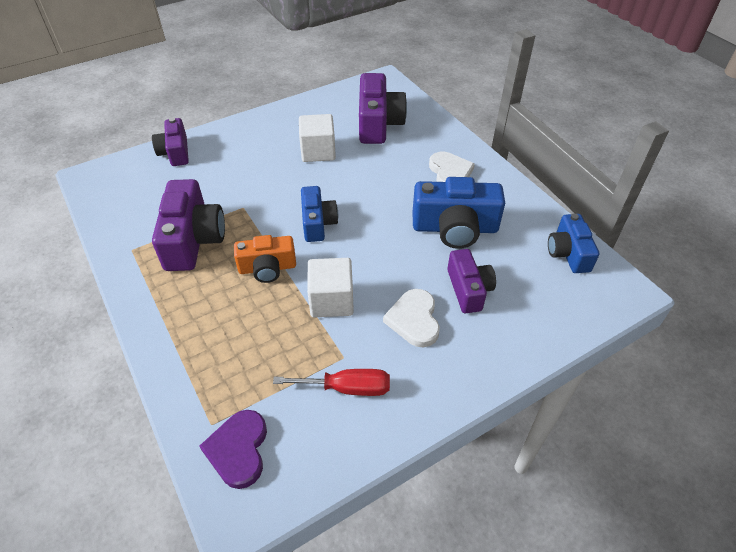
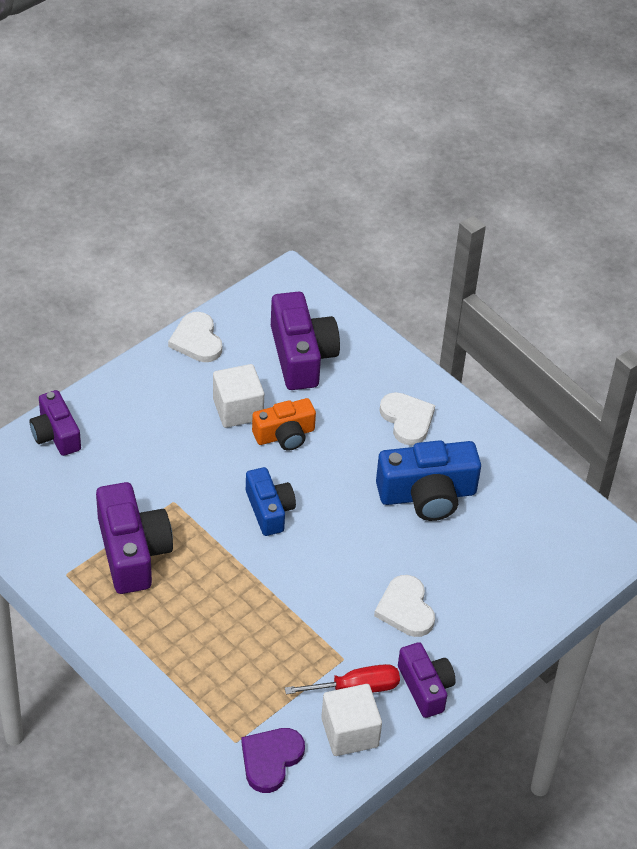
camera: 15 degrees left, 0 degrees up
purple heart [199,410,267,489] -> purple heart turned 45 degrees clockwise [241,728,305,793]
orange camera [234,235,296,283] -> orange camera moved to [252,398,316,451]
white cube [307,258,354,317] -> white cube moved to [321,684,382,756]
purple camera [447,249,496,313] -> purple camera moved to [398,642,456,718]
blue camera [548,214,599,273] -> none
none -> white heart [168,312,222,362]

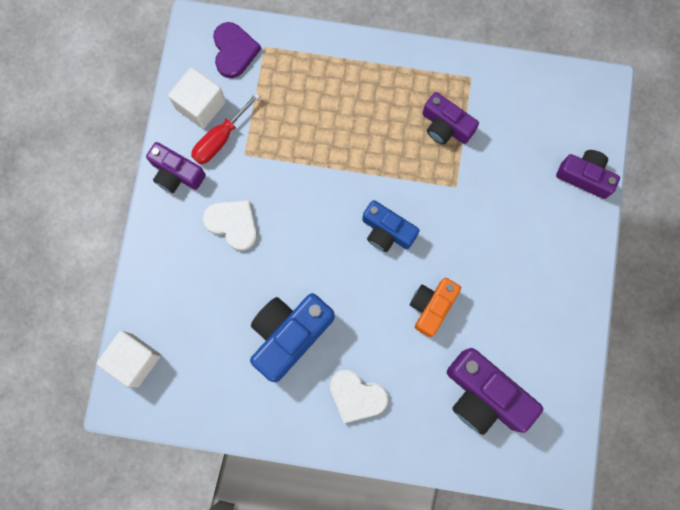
camera: 145 degrees right, 30 degrees up
purple camera [96,482,173,594] -> purple camera [423,92,479,145], size x0.63
white heart [168,312,222,362] -> none
white cube [213,364,264,428] -> white cube moved to [96,331,161,387]

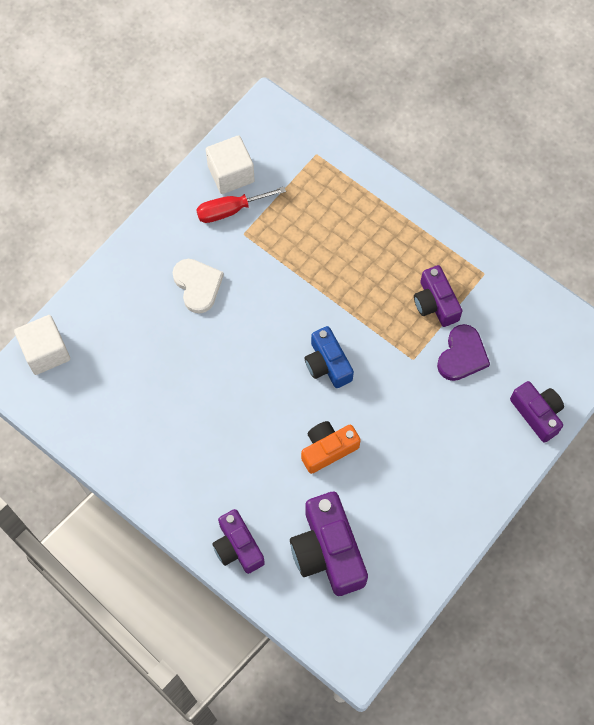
camera: 30 degrees right, 10 degrees down
purple camera [146,142,206,193] -> purple camera moved to [212,509,265,574]
purple heart [213,22,261,78] -> purple heart moved to [437,324,490,381]
blue camera [250,293,335,382] -> none
white heart [330,369,388,423] -> none

